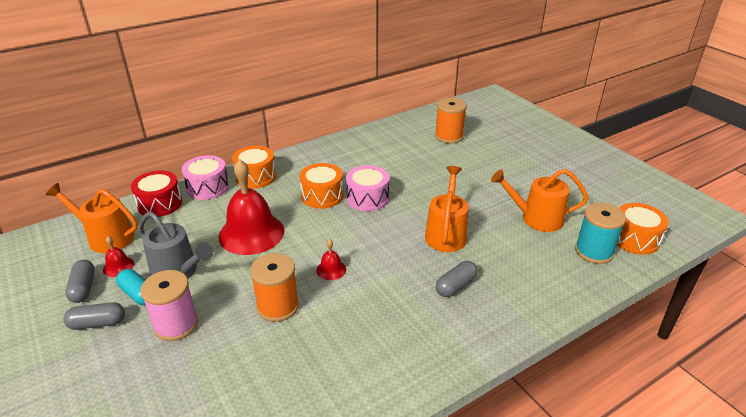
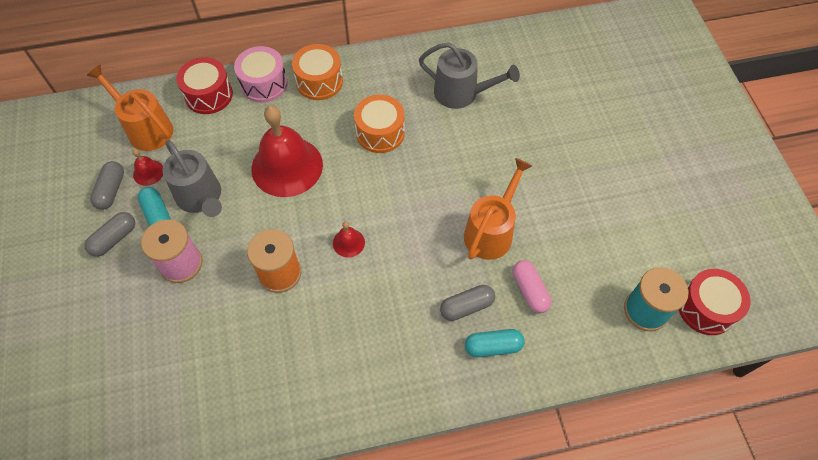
camera: 20 degrees right, 25 degrees up
grey capsule [64,302,125,330] -> grey capsule turned 60 degrees counterclockwise [84,212,135,257]
pink drum [346,165,389,211] -> none
orange spool [435,98,467,144] -> none
orange watering can [491,169,588,232] -> none
orange drum [617,203,669,255] -> red drum [679,269,750,335]
none -> grey watering can [419,42,520,109]
none -> turquoise capsule [465,329,525,357]
none -> pink capsule [513,260,551,313]

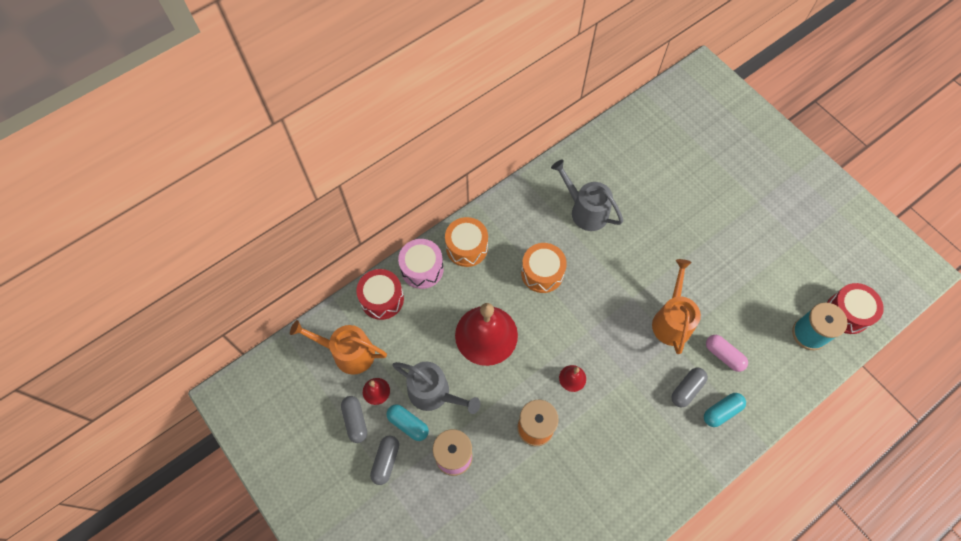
camera: 25 degrees left, 5 degrees up
grey watering can [419,42,520,109] -> grey watering can turned 135 degrees counterclockwise [551,160,623,231]

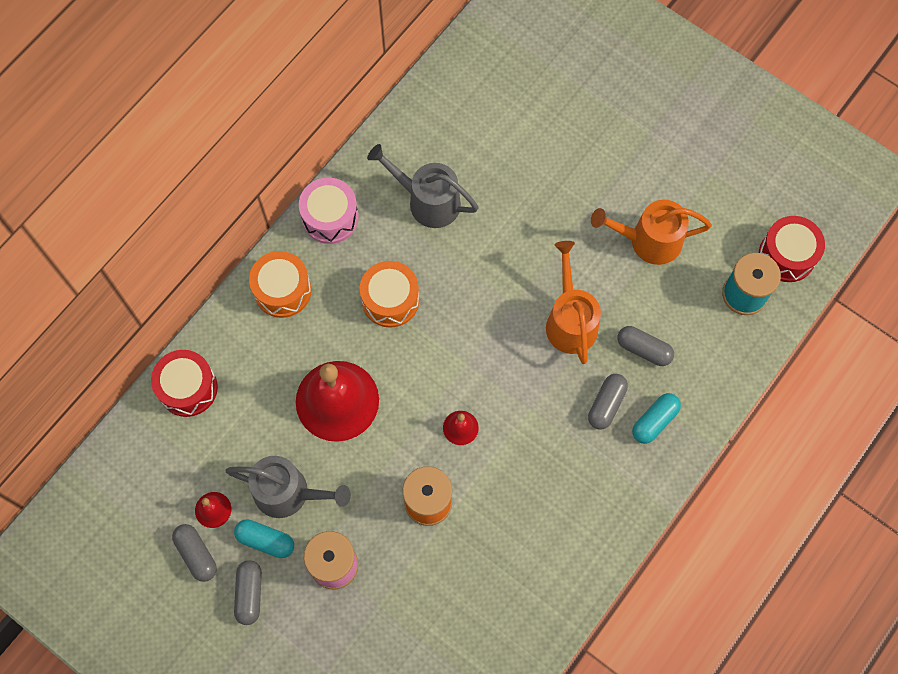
camera: 15 degrees left, 5 degrees up
orange watering can [290,320,387,375] -> orange watering can moved to [591,200,712,265]
pink drum [398,239,444,289] -> pink drum moved to [299,177,359,244]
pink capsule [706,335,748,372] -> grey capsule [618,326,674,366]

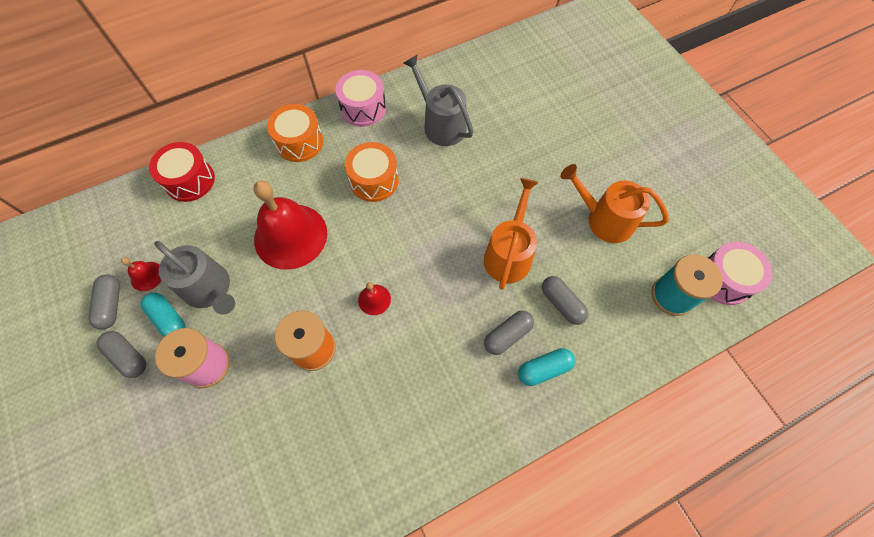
camera: 25 degrees right, 5 degrees down
grey capsule [234,560,262,625] -> grey capsule turned 75 degrees counterclockwise [97,331,146,378]
red drum [759,216,825,282] -> pink drum [708,242,773,305]

